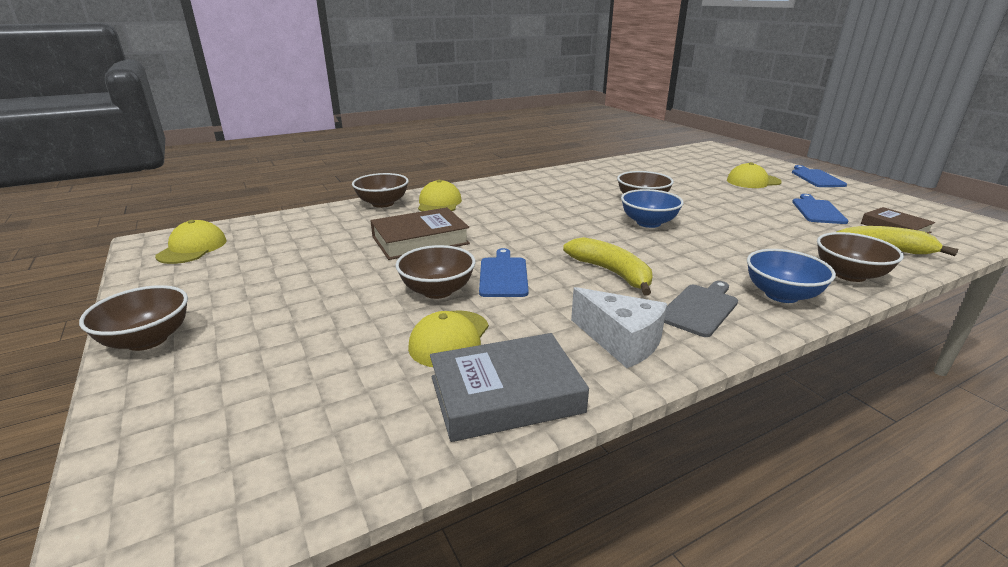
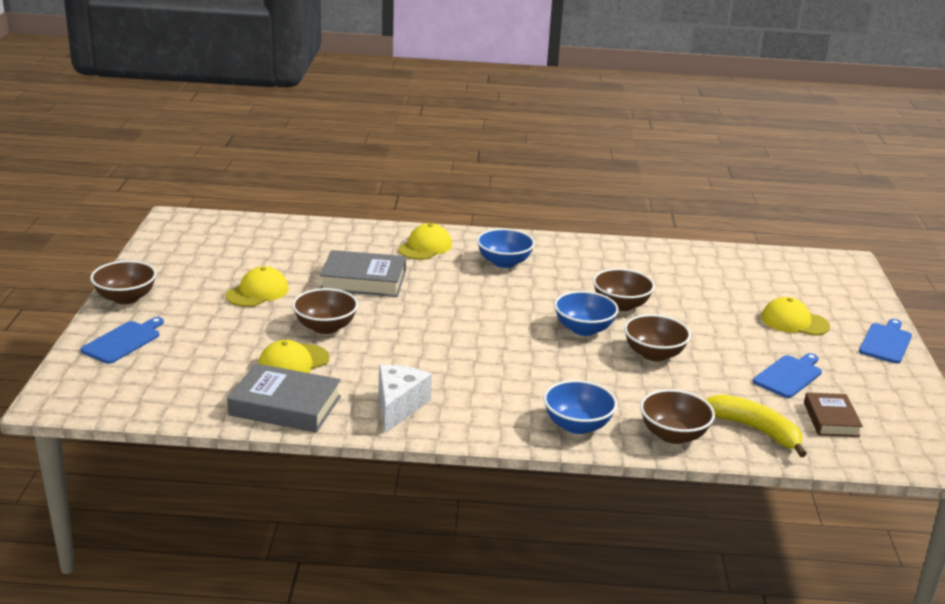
camera: 30 degrees right, 0 degrees up
yellow cap [155,220,227,264] -> yellow cap moved to [226,266,289,307]
brown bowl [352,173,409,208] -> brown bowl moved to [624,314,691,361]
brown book [370,207,470,260] -> grey book [320,250,406,297]
blue cutting board [479,248,529,297] -> blue cutting board moved to [81,317,164,364]
yellow banana [563,237,652,296] -> none
white cheese [571,287,667,368] -> white cheese turned 150 degrees counterclockwise [379,365,432,433]
grey cutting board [664,281,738,337] -> none
none -> blue bowl [477,228,535,268]

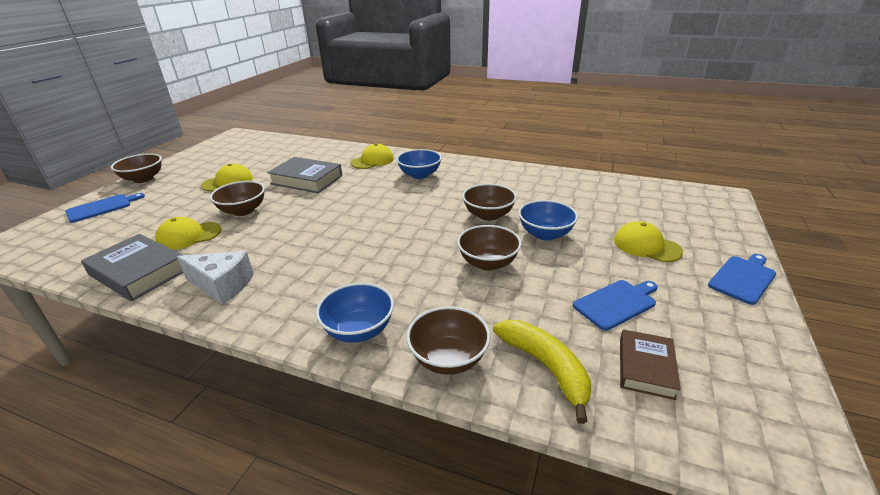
camera: 20 degrees right, 5 degrees up
white cheese [379,365,432,433] -> white cheese turned 75 degrees clockwise [177,251,254,305]
blue bowl [554,291,619,336] -> blue bowl moved to [518,200,578,241]

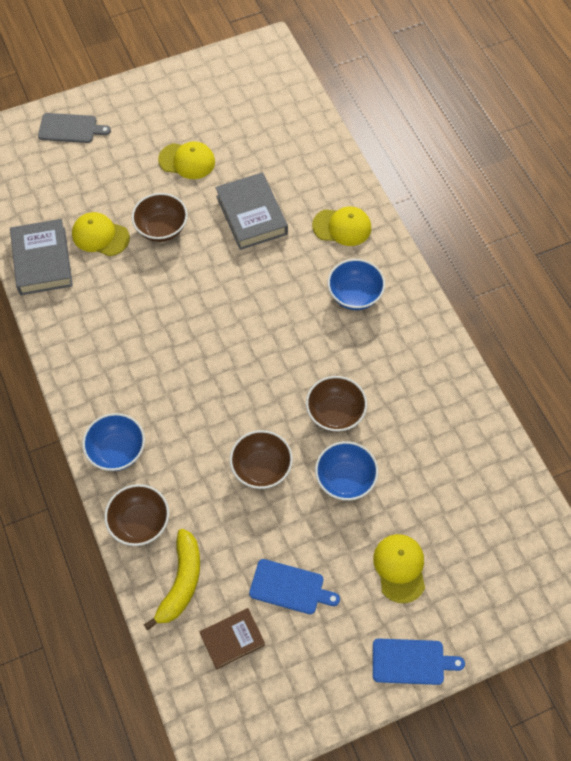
camera: 45 degrees right, 30 degrees up
blue cutting board [65,193,145,223] -> grey cutting board [38,113,111,143]
brown bowl [111,153,162,183] -> none
white cheese [177,251,254,305] -> none

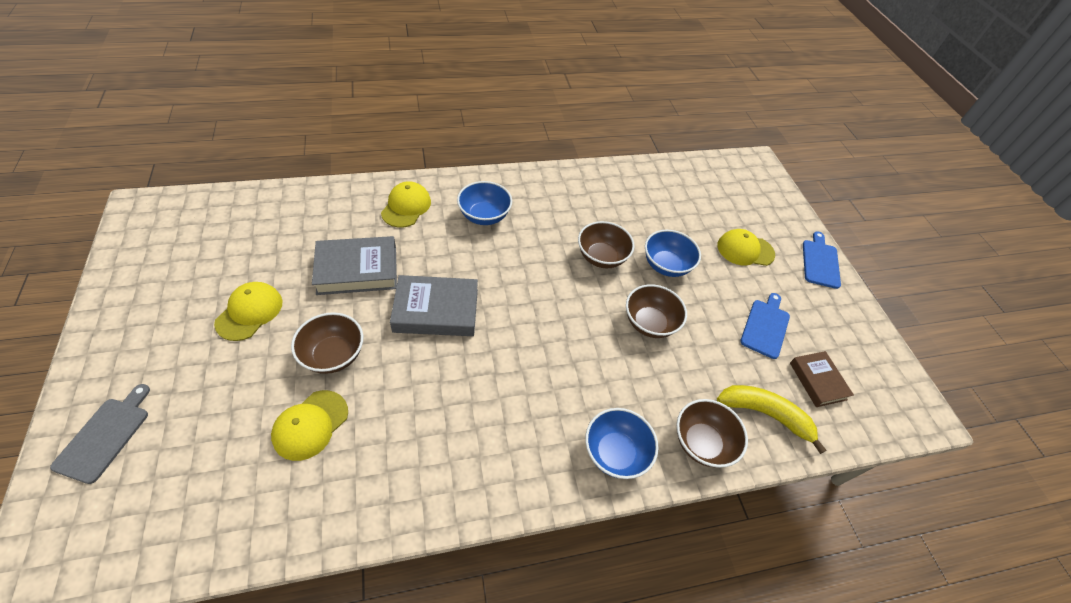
camera: 85 degrees left, 10 degrees down
grey book [10,219,73,295] -> grey book moved to [390,275,478,336]

